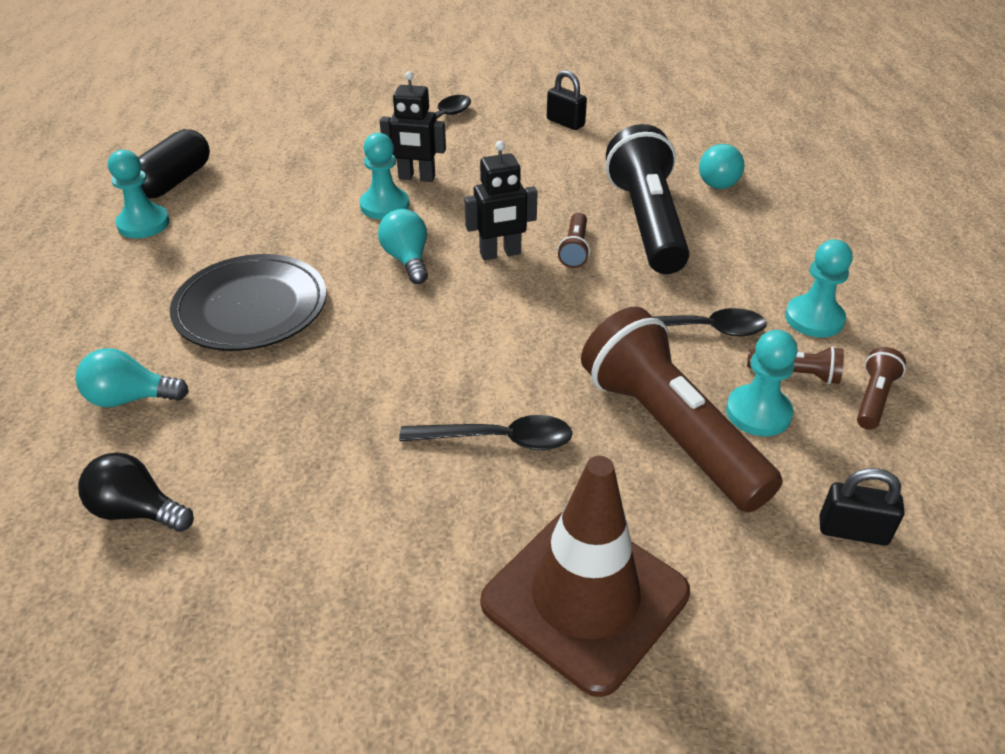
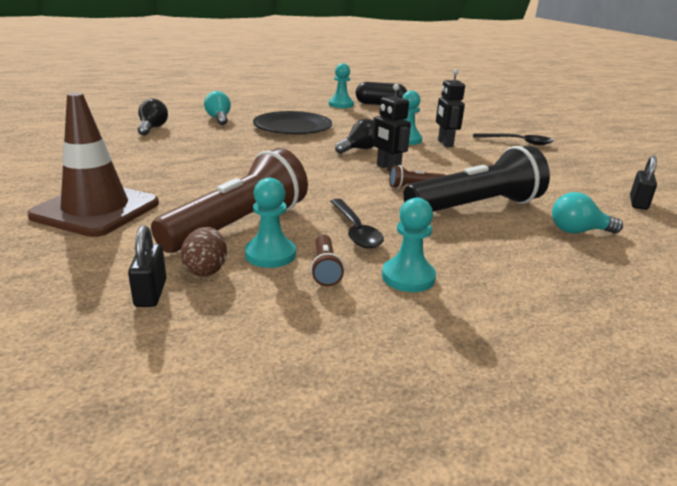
camera: 70 degrees right, 15 degrees down
turquoise light bulb [378,209,428,284] -> black light bulb [335,119,374,154]
black spoon [399,415,573,450] -> none
black padlock [547,70,587,130] -> black padlock moved to [630,156,657,210]
brown flashlight [857,347,906,430] -> none
none -> brown egg [181,227,227,277]

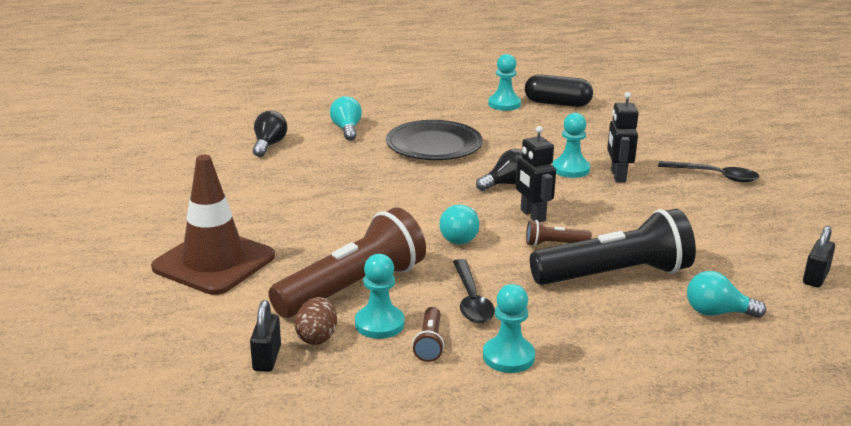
camera: 10 degrees right, 0 degrees up
none -> turquoise light bulb [439,204,479,245]

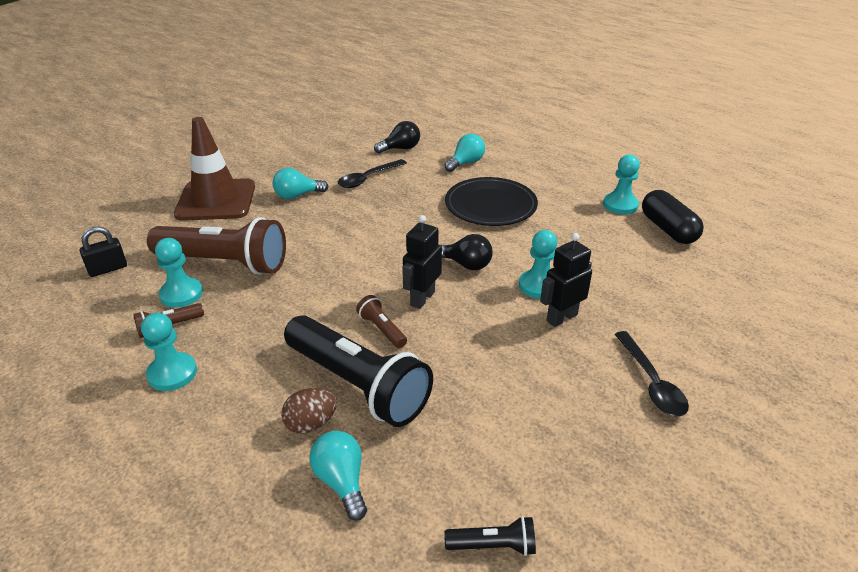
camera: 55 degrees right, 10 degrees up
brown egg [295,297,337,345] -> brown egg moved to [281,388,337,434]
turquoise light bulb [439,204,479,245] -> turquoise light bulb moved to [273,168,328,199]
black spoon [453,259,495,323] -> black spoon moved to [338,159,407,188]
black padlock [803,226,835,288] -> black flashlight [444,516,536,556]

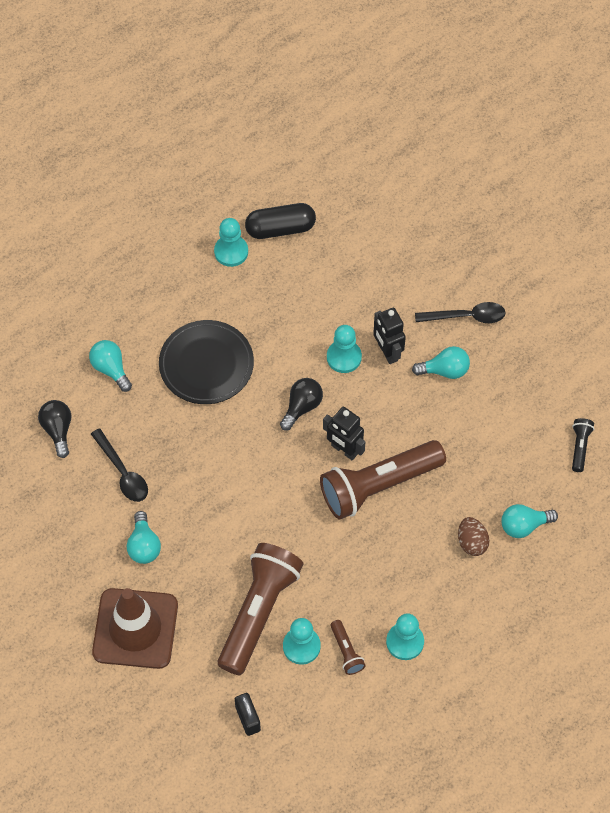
camera: 80 degrees left, 25 degrees up
black flashlight [284,315,433,427] -> none
brown flashlight [356,295,407,348] -> brown flashlight [320,440,446,520], size x2.36
none -> turquoise light bulb [412,346,470,379]

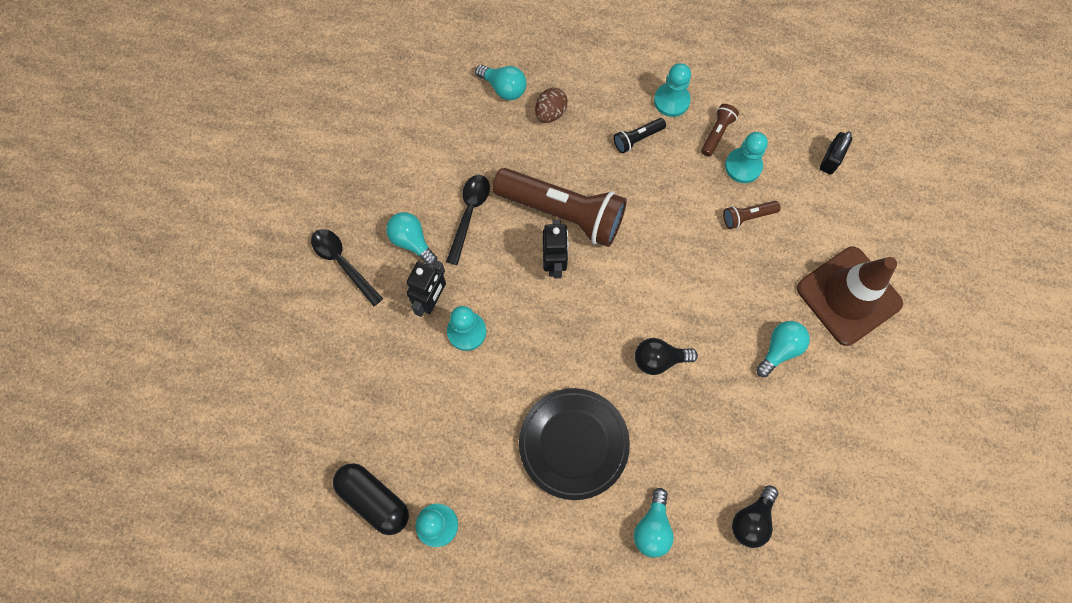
camera: 130 degrees left, 10 degrees up
black spoon [91,428,148,502] -> black spoon moved to [446,175,490,265]
brown flashlight [218,543,304,675] -> brown flashlight [723,201,780,229], size x0.42
black light bulb [280,378,323,431] -> black light bulb moved to [635,338,698,375]
black flashlight [572,418,594,472] -> black flashlight moved to [614,118,666,153]

